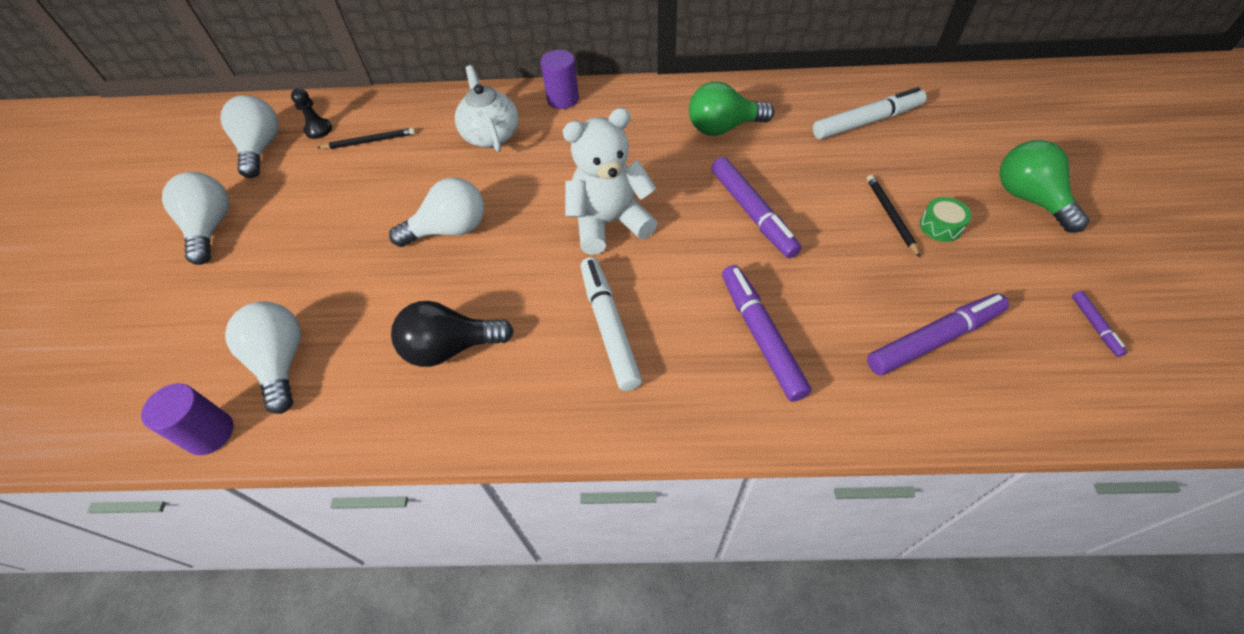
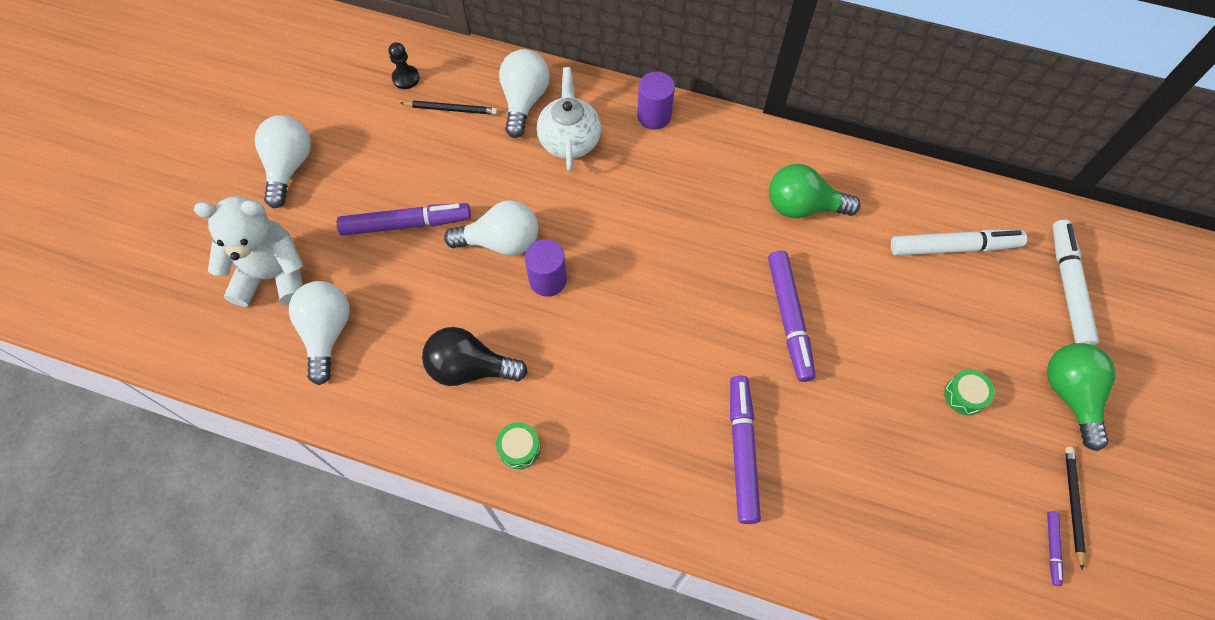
camera: 15 degrees right, 10 degrees up
purple cylinder [141,384,233,455] -> purple cylinder moved to [525,239,567,297]
white light bulb [220,95,279,178] -> white light bulb moved to [499,49,550,138]
white teddy bear [563,108,658,255] -> white teddy bear moved to [194,196,304,307]
white marker [580,257,642,391] -> white marker moved to [1053,220,1099,345]
black pencil [867,175,920,257] -> black pencil moved to [1065,447,1086,570]
purple marker [867,293,1009,375] -> purple marker moved to [337,203,471,236]
none -> green drum [496,422,540,469]

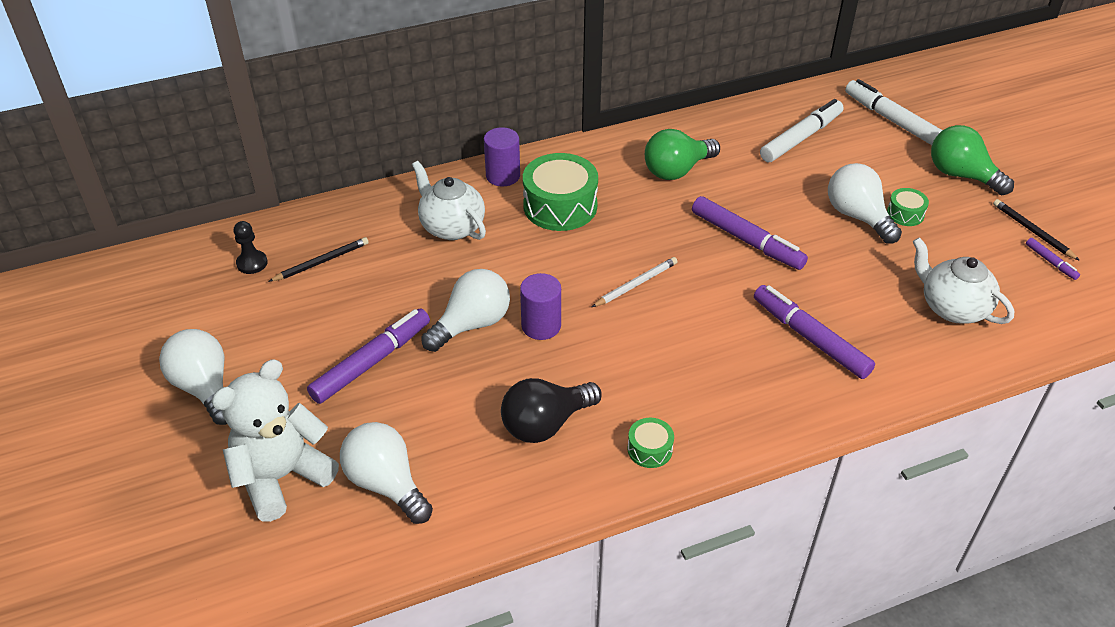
camera: 40 degrees left, 20 degrees down
white light bulb [499,49,550,138] -> white light bulb moved to [828,163,902,243]
none -> green drum [523,153,598,231]
none -> white pencil [592,257,678,307]
none -> white teapot [913,237,1014,324]

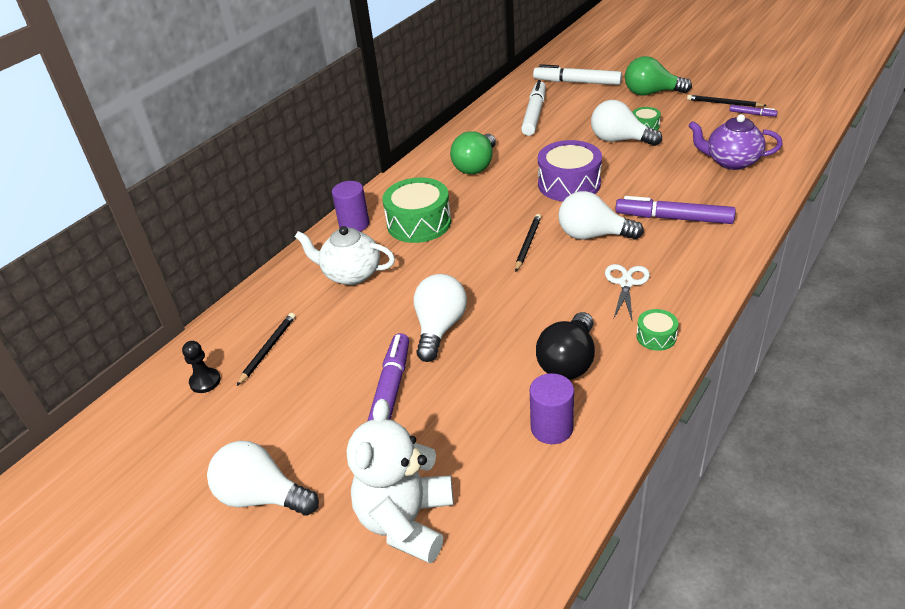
camera: 30 degrees left, 5 degrees down
white light bulb [340,422,433,524] -> white light bulb moved to [558,191,644,240]
purple cylinder [520,273,561,340] -> purple cylinder moved to [530,373,574,444]
white pencil [592,257,678,307] -> black pencil [515,214,541,272]
purple marker [692,196,808,270] -> purple drum [538,140,602,201]
white teapot [913,237,1014,324] -> purple teapot [689,114,782,170]
none -> white scissors [605,264,650,320]

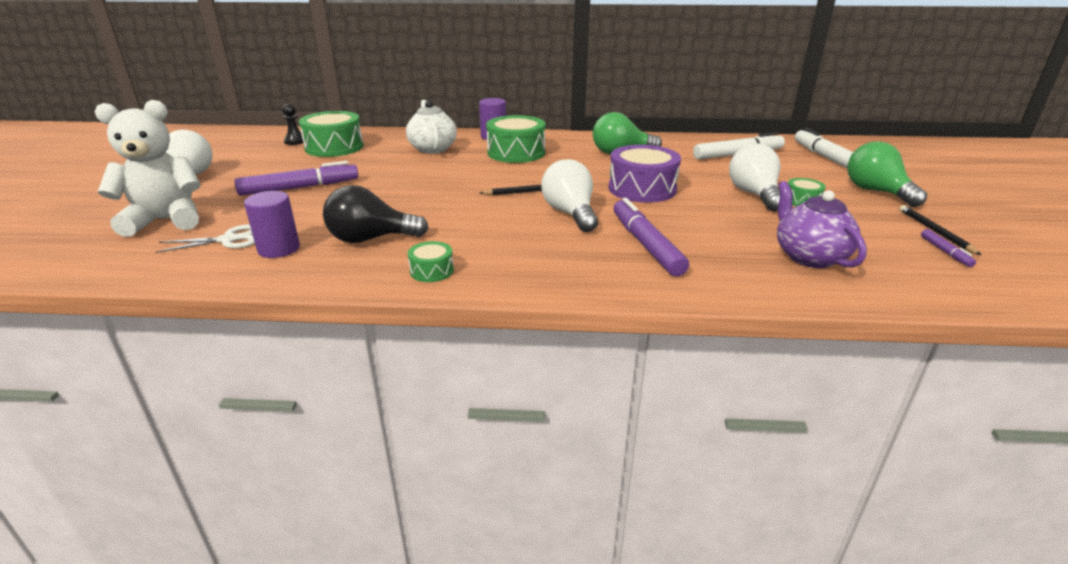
camera: 55 degrees right, 10 degrees down
black pencil [237,313,295,386] -> green drum [299,111,363,157]
white light bulb [414,274,467,362] -> none
white scissors [605,264,650,320] -> white scissors moved to [155,224,255,253]

